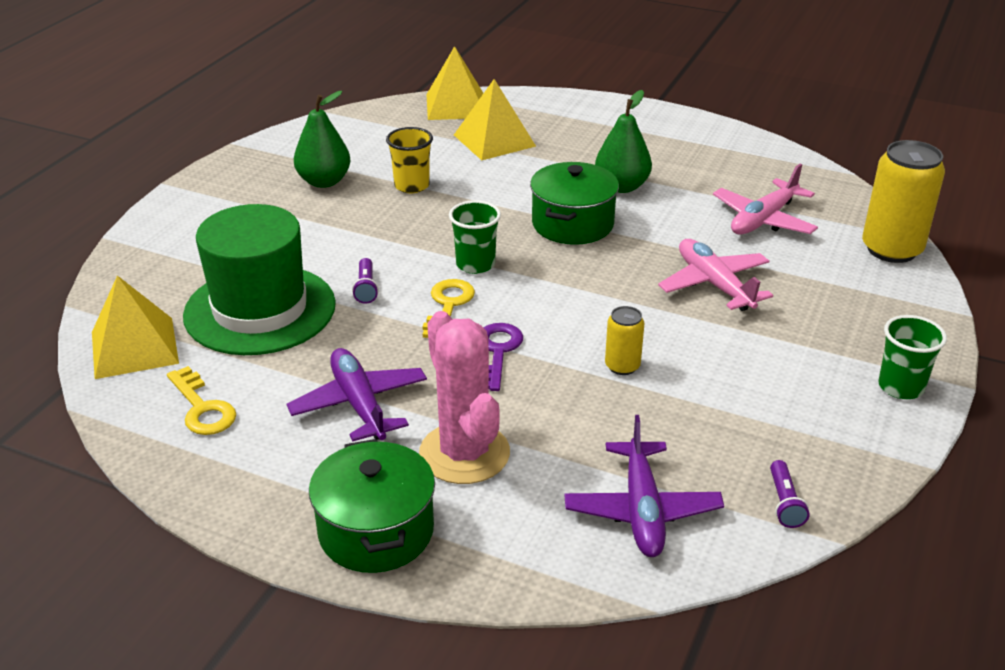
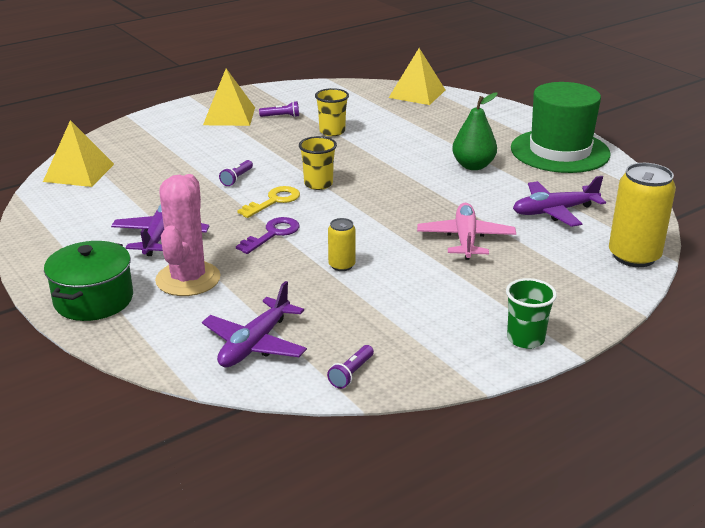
camera: 30 degrees right, 5 degrees down
yellow key [167,366,236,435] -> none
green hat [183,204,336,355] -> green hat moved to [511,82,611,173]
green pear [294,91,351,188] -> purple flashlight [259,101,299,117]
green cup [449,200,501,274] -> yellow cup [299,136,337,190]
yellow pyramid [454,79,536,160] -> yellow pyramid moved to [203,69,255,126]
green pot [530,162,619,245] -> none
pink plane [713,164,818,235] -> purple plane [513,176,606,227]

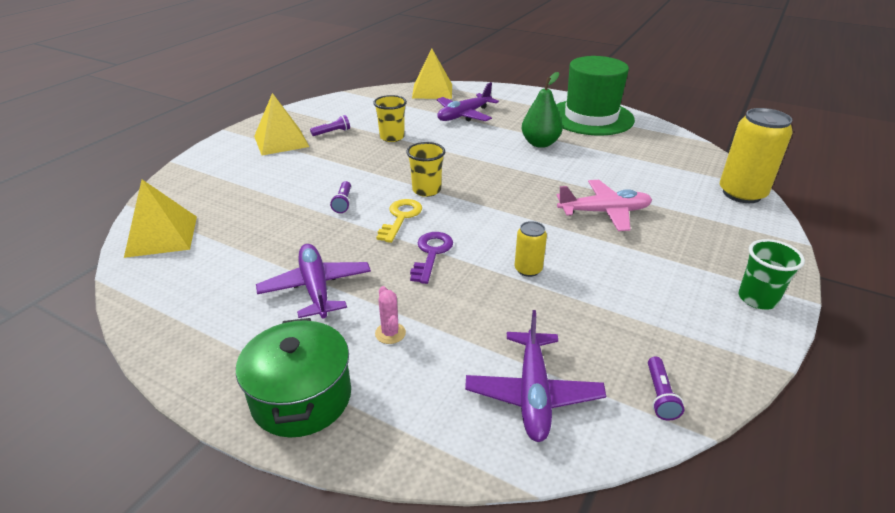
camera: 25 degrees left, 5 degrees up
pink cactus [155,174,221,296] -> pink cactus [375,286,406,344], size x0.41
pink plane [417,203,516,260] -> pink plane turned 105 degrees clockwise [557,180,652,231]
purple plane [513,176,606,227] -> purple plane moved to [437,82,499,121]

